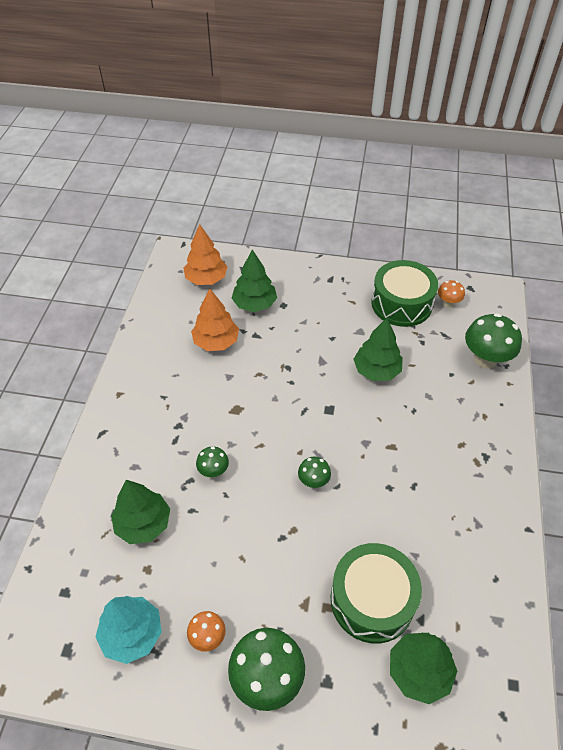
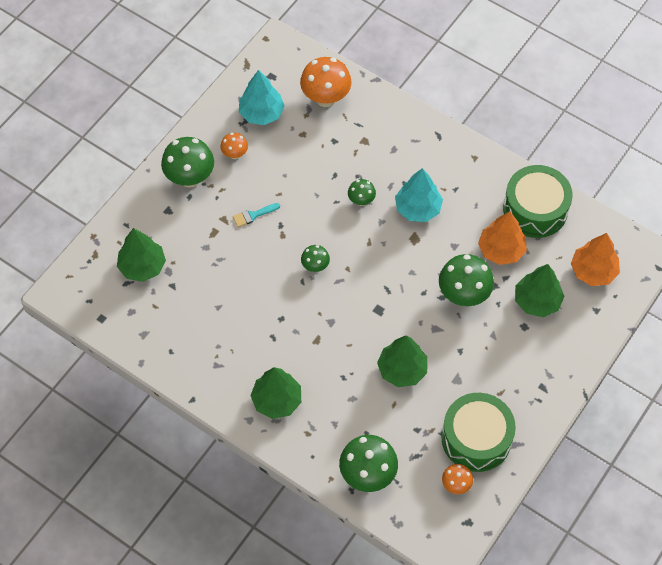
camera: 115 degrees right, 10 degrees up
green tree [111,480,170,544] -> green tree moved to [250,367,301,419]
green drum [330,543,422,644] -> green drum moved to [503,165,573,238]
none -> turquoise brush [233,203,280,227]
none -> orange mushroom [300,57,352,107]
none -> turquoise tree [395,168,443,222]
none -> green mushroom [439,254,494,306]

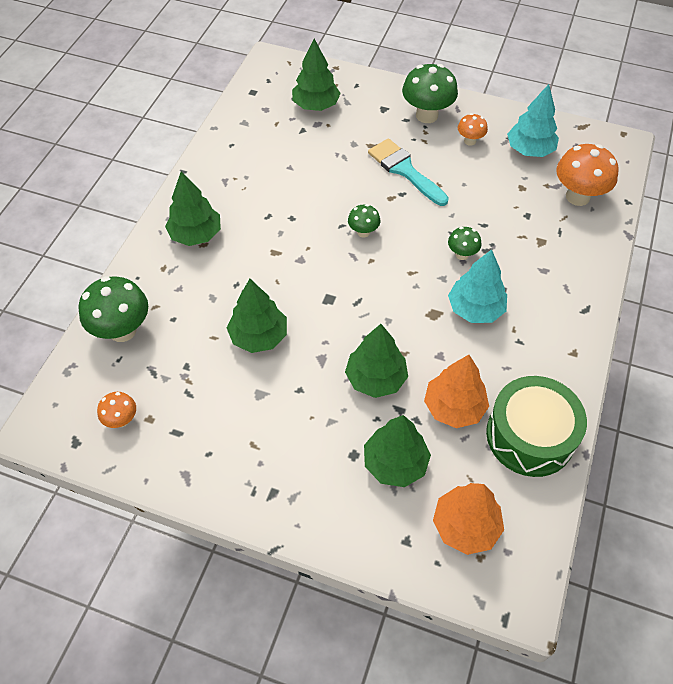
camera: 75 degrees right, 5 degrees down
turquoise brush [233,203,280,227] -> turquoise brush [368,138,449,206], size x1.93
green mushroom [439,254,494,306] -> green tree [345,324,408,398]
green drum [442,393,516,472] -> none

